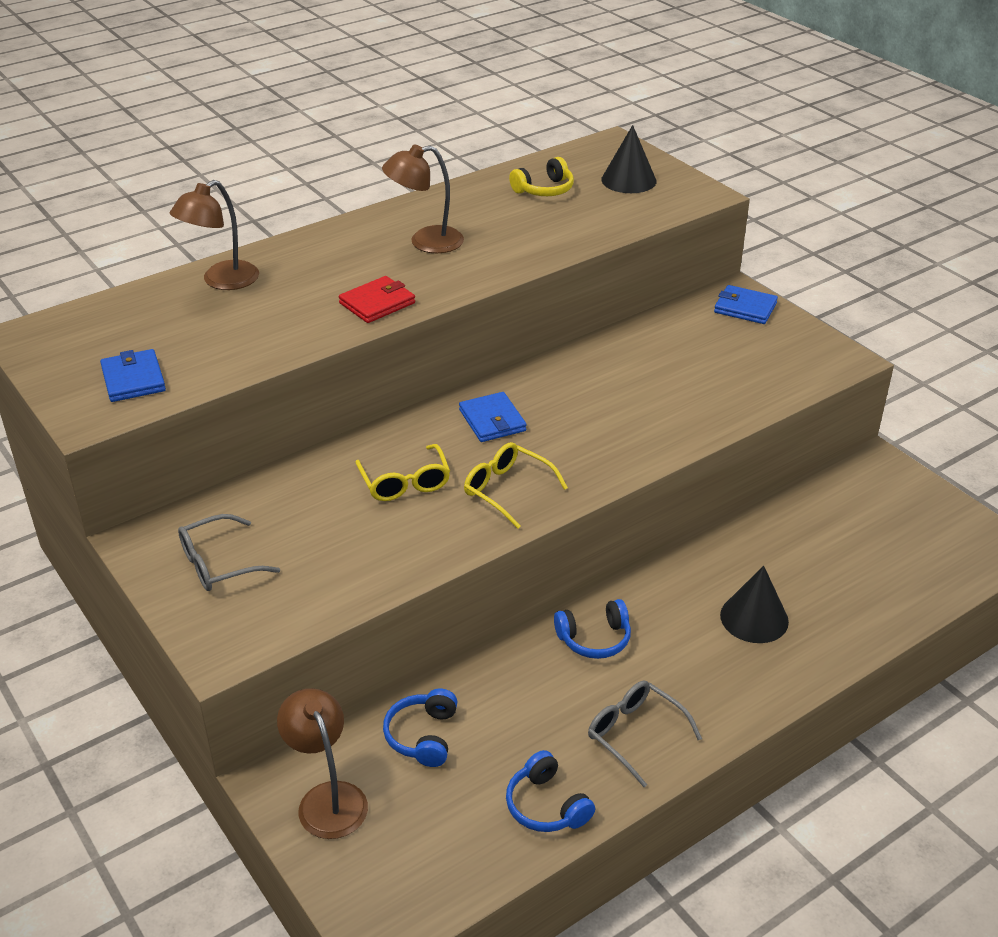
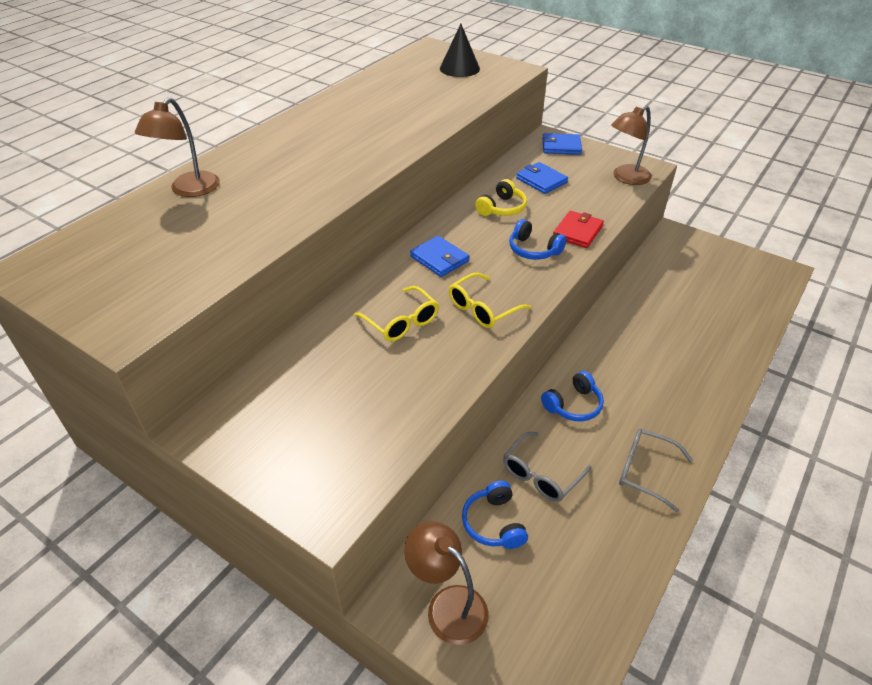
camera: 20 degrees left, 5 degrees up
blue wallet [100,349,166,402] -> blue wallet moved to [516,162,568,194]
grey glasses [178,514,280,591] -> grey glasses moved to [503,432,591,502]
red wallet [339,276,415,323] -> red wallet moved to [553,211,604,248]
brown lamp [382,144,464,253] -> brown lamp moved to [611,106,652,185]
yellow glasses [464,442,568,529] -> yellow glasses turned 60 degrees counterclockwise [449,273,531,328]
blue headphones [506,750,595,832] -> blue headphones moved to [509,219,566,260]
yellow headphones [509,157,574,196] -> yellow headphones moved to [475,179,527,216]
black cone [720,566,789,643] -> none

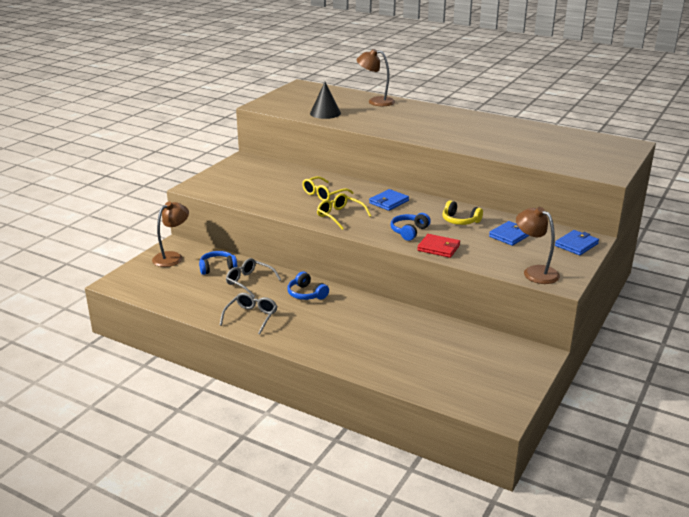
camera: 85 degrees right, 15 degrees down
black cone [440,24,480,77] -> black cone moved to [310,82,341,119]
blue wallet [542,133,582,155] -> blue wallet turned 45 degrees clockwise [555,230,599,255]

